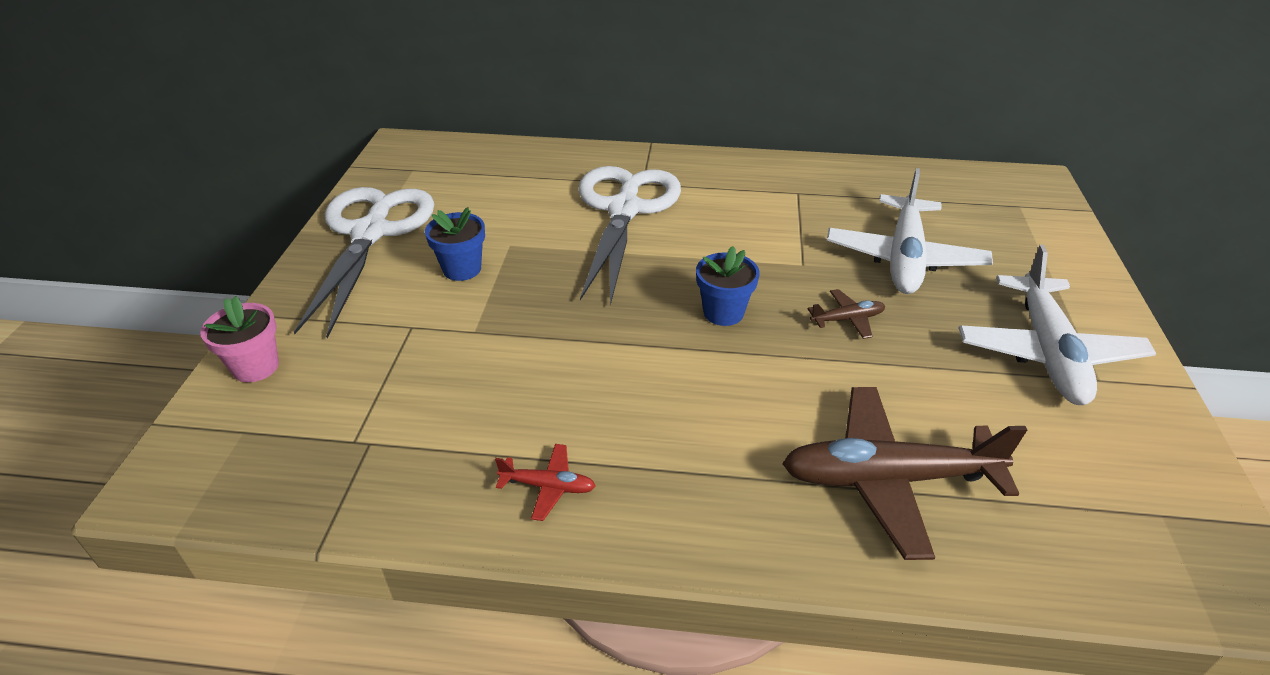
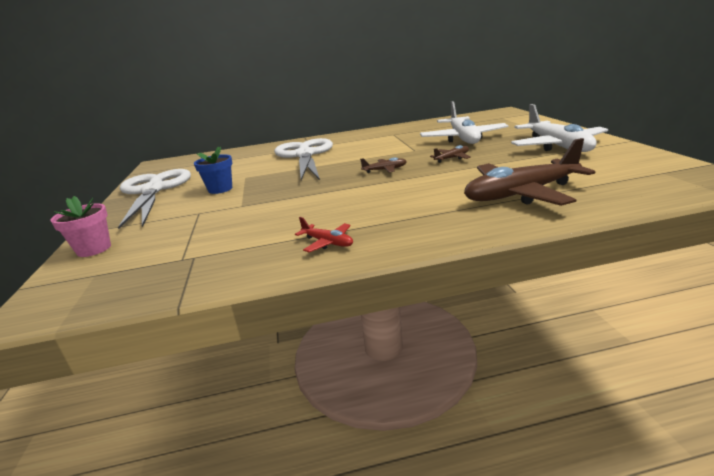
camera: 15 degrees left, 15 degrees down
red plane [495,444,596,521] -> red plane turned 45 degrees clockwise [295,217,353,252]
blue flower pot [696,246,760,326] -> brown plane [360,157,407,173]

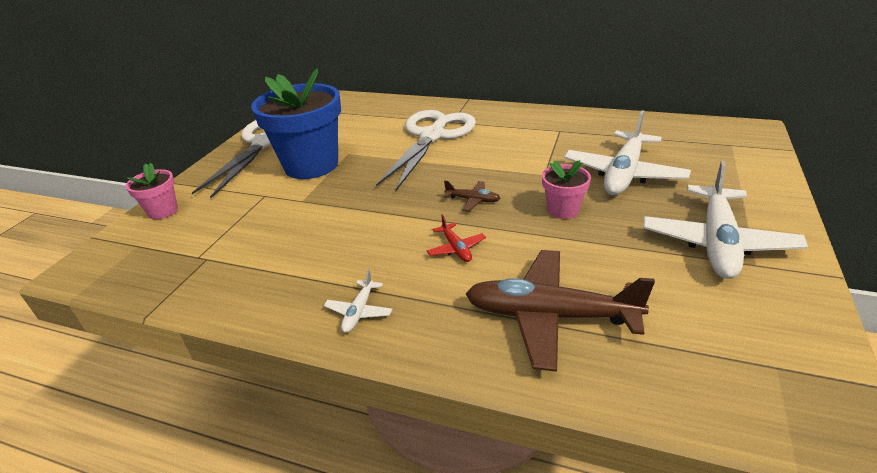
camera: 30 degrees right, 10 degrees up
blue flower pot [194,146,232,194] -> blue flower pot [251,69,341,179], size x2.13
red plane [295,217,353,252] -> red plane moved to [427,214,486,262]
brown plane [430,145,471,163] -> pink flower pot [542,160,591,219]
none -> white plane [324,269,392,333]

